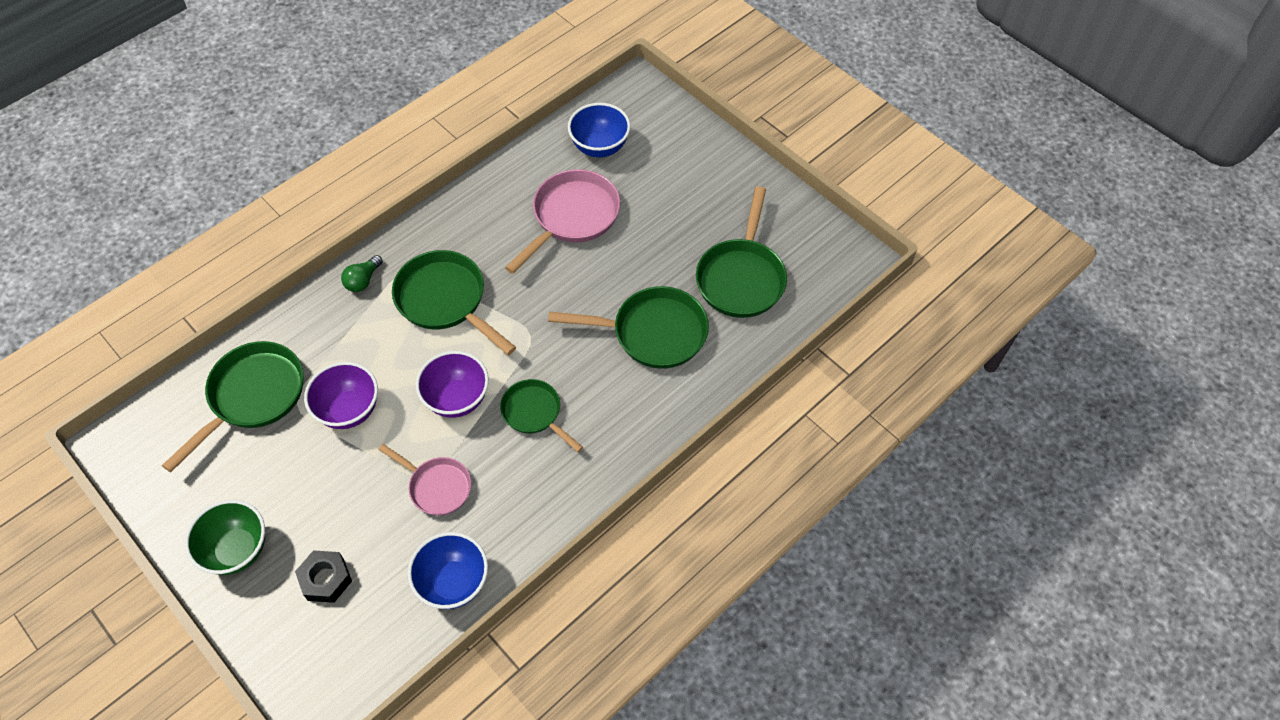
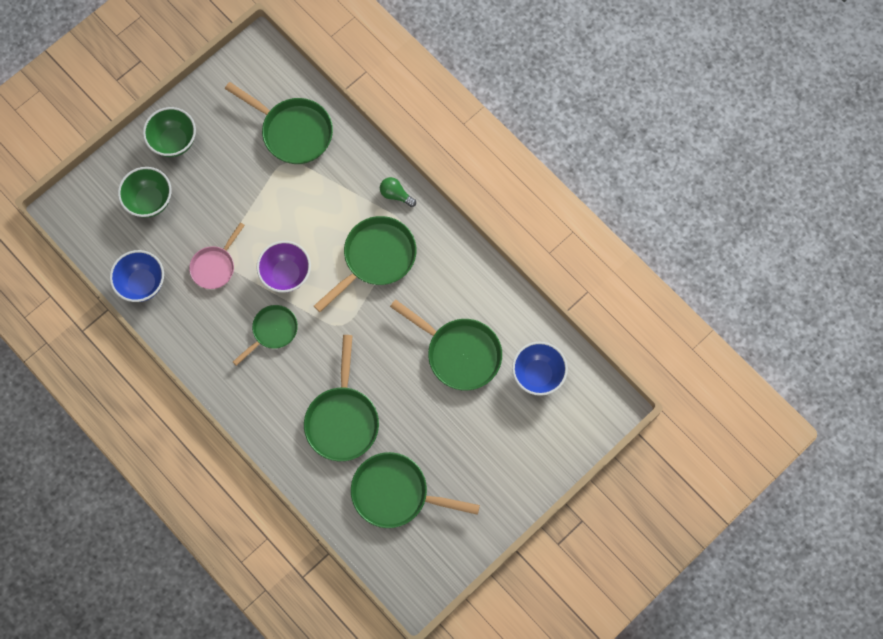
camera: 90 degrees right, 15 degrees up
black nut [295,550,352,603] -> green bowl [118,167,172,218]
purple bowl [304,362,378,429] -> none
pink pan [505,169,620,274] -> green pan [390,299,502,390]

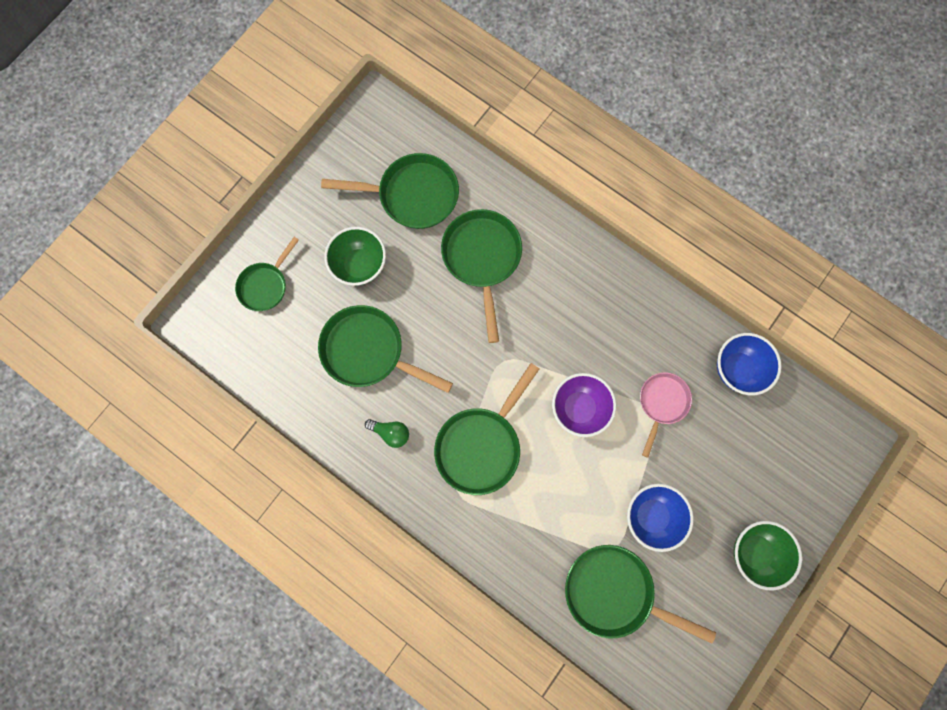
camera: 170 degrees right, 5 degrees up
green bowl [118,167,172,218] -> green bowl moved to [324,227,386,286]
green pan [233,305,298,366] -> green pan moved to [235,237,299,311]
green light bulb [380,177,416,207] -> green light bulb moved to [365,419,409,448]
blue bowl [512,342,568,396] -> blue bowl moved to [627,484,694,552]

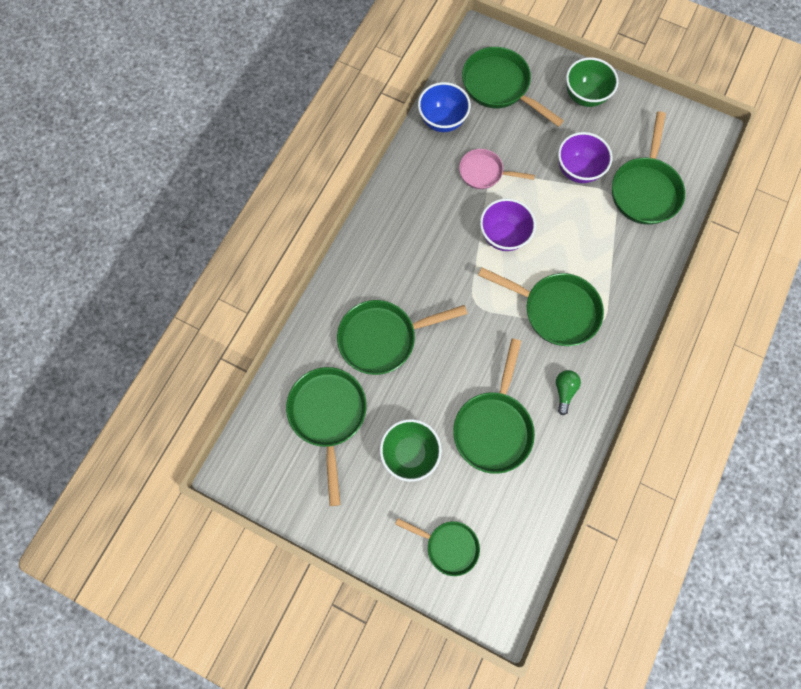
camera: 100 degrees left, 5 degrees down
blue bowl [627,484,694,552] -> purple bowl [558,132,612,183]
none -> green pan [462,47,564,127]

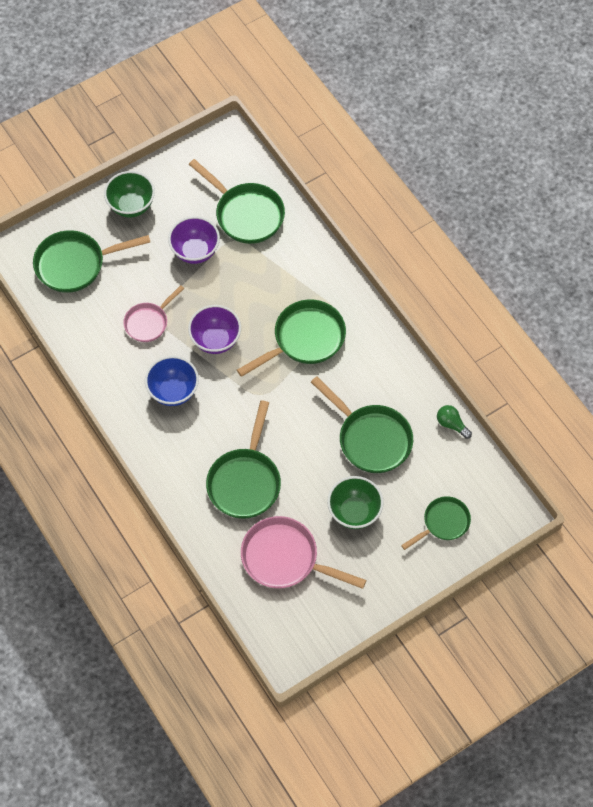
camera: 60 degrees left, 10 degrees down
green pan [286,367,367,506] -> pink pan [241,516,366,589]
blue bowl [418,82,471,132] -> blue bowl moved to [145,356,199,406]
green light bulb [556,370,581,415] -> green light bulb moved to [437,405,472,439]

